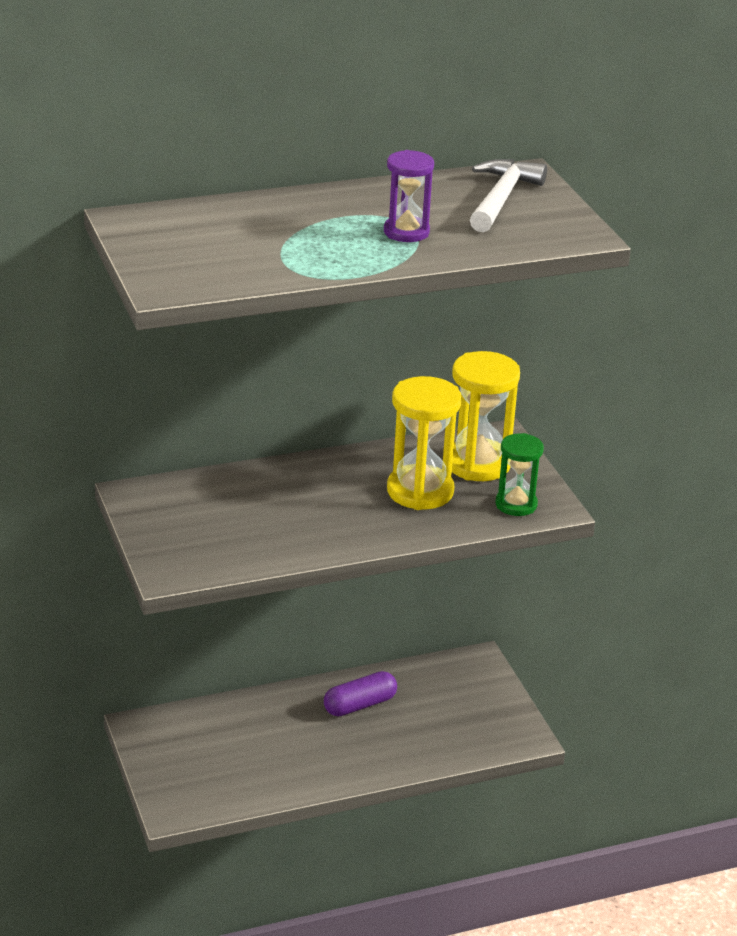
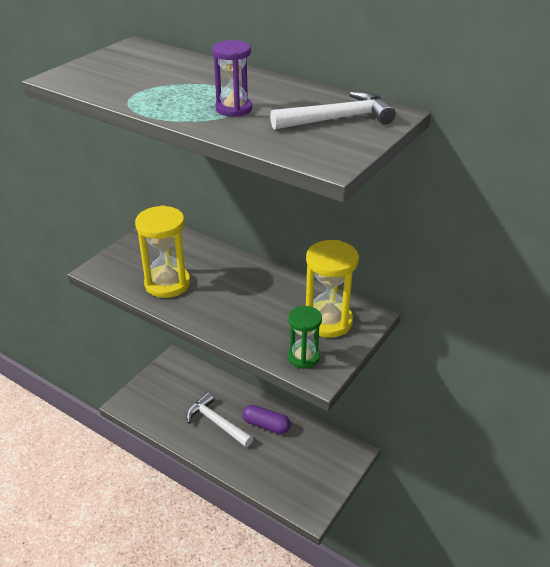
camera: 55 degrees right, 5 degrees up
yellow hourglass [387,376,462,510] -> yellow hourglass moved to [135,205,190,298]
none -> white hammer [186,392,253,447]

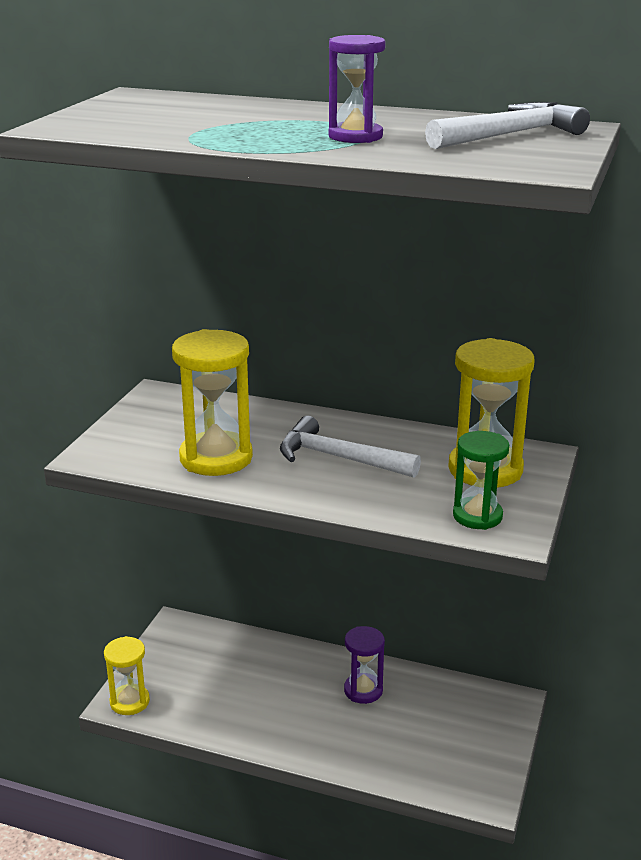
camera: 15 degrees left, 10 degrees down
white hammer [186,392,253,447] -> white hammer moved to [280,416,421,478]
purple capsule [242,405,291,434] -> purple hourglass [344,626,385,704]
none -> yellow hourglass [104,636,150,715]

